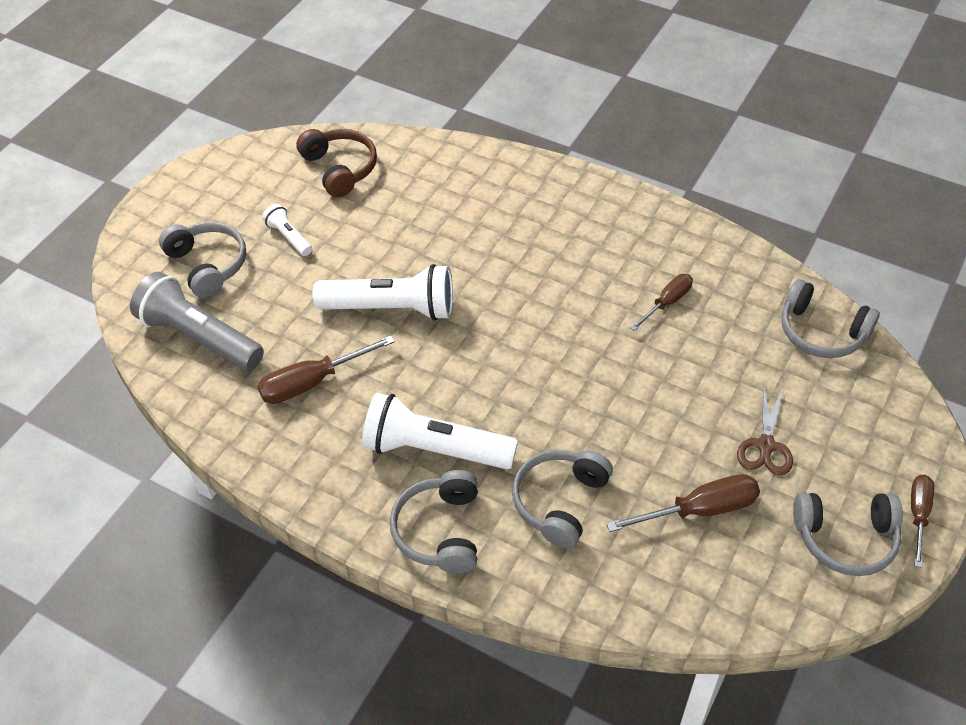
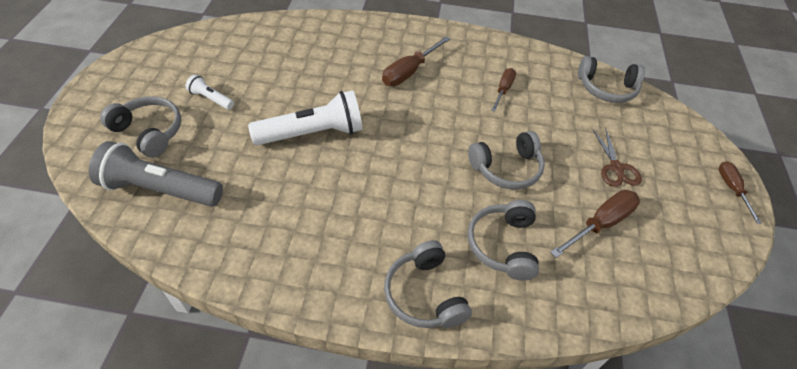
camera: 25 degrees left, 0 degrees up
brown screwdriver [258,335,395,404] -> brown screwdriver moved to [382,36,450,86]
brown headphones [296,129,377,197] -> none
white flashlight [362,392,518,469] -> none
grey headphones [793,493,903,576] -> grey headphones moved to [468,131,545,190]

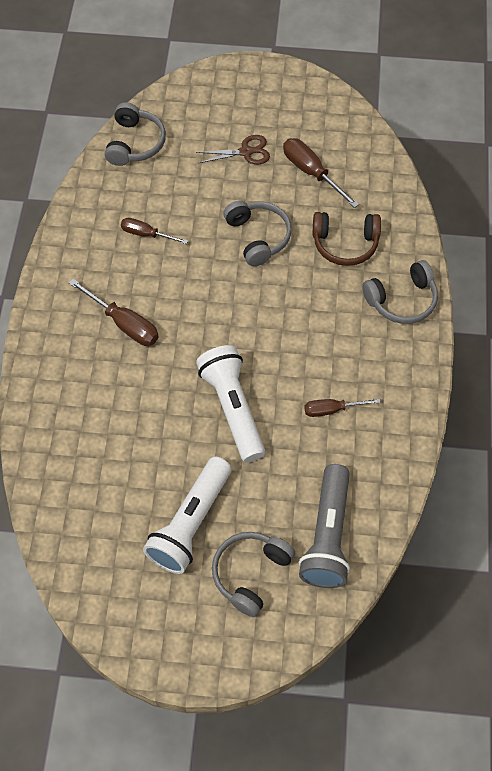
camera: 90 degrees left, 10 degrees up
white flashlight [186,74,234,110] -> white flashlight [143,457,231,574], size x2.06
grey headphones [468,200,539,281] -> brown headphones [313,212,381,266]
brown screwdriver [719,161,762,224] -> brown screwdriver moved to [304,398,381,417]

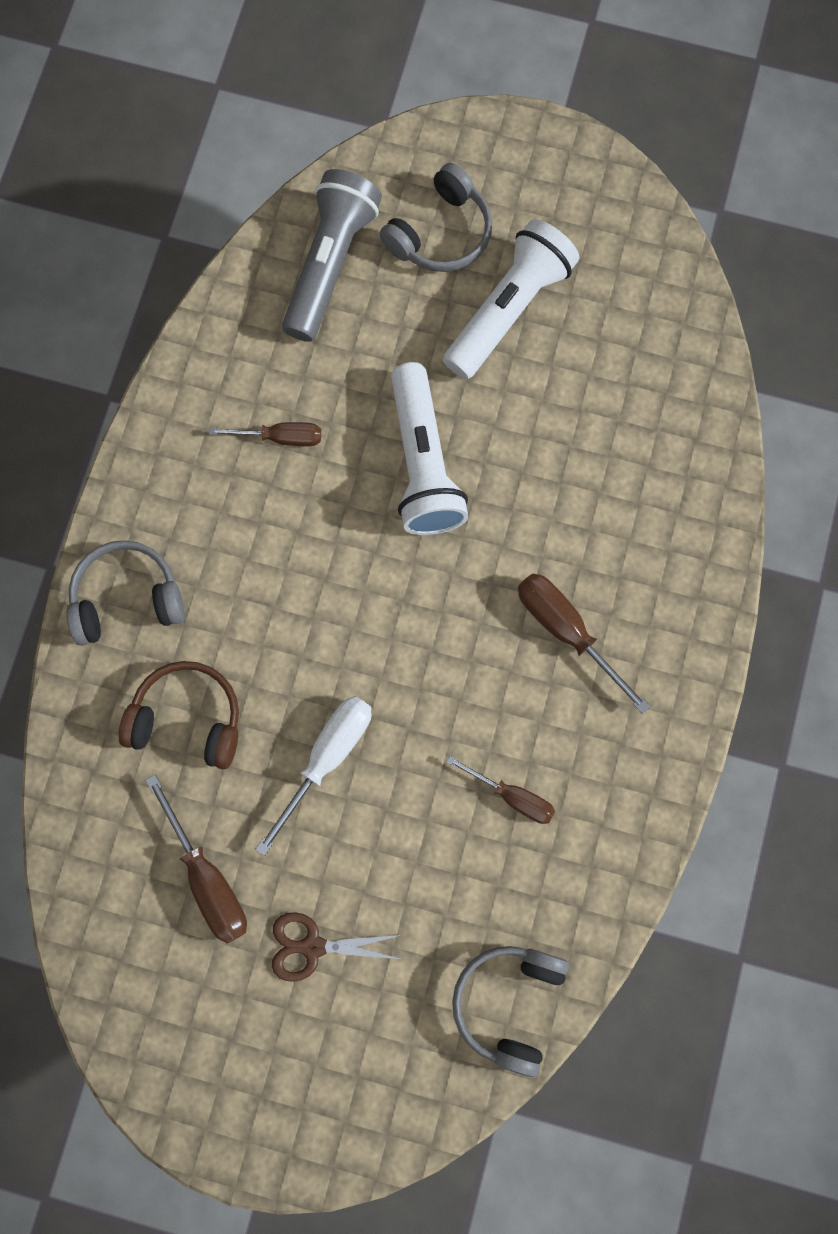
camera: 170 degrees left, 15 degrees up
grey headphones [224,200,292,266] -> white screwdriver [255,696,372,856]

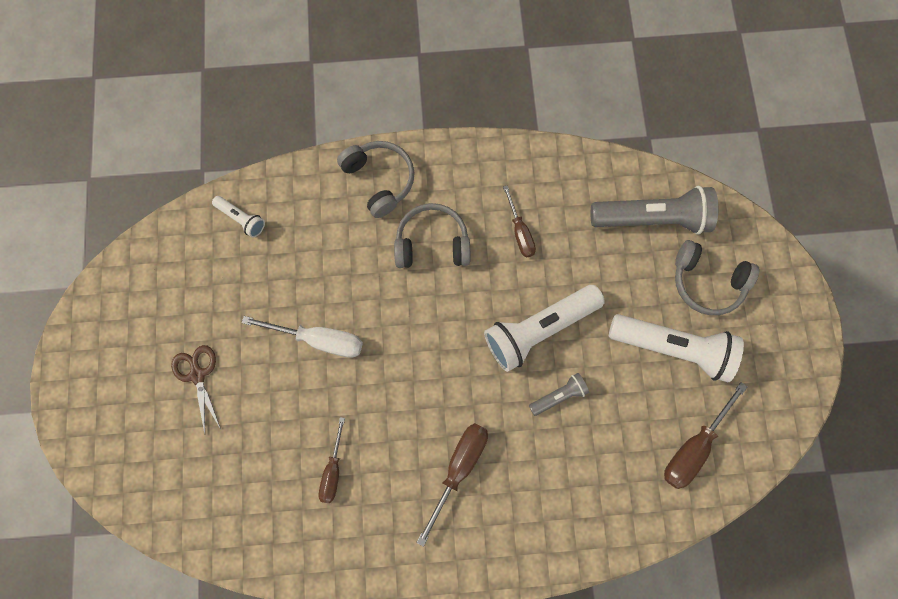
camera: 70 degrees right, 0 degrees up
brown headphones [119,661,239,769] -> none
brown screwdriver [145,774,247,943] -> brown screwdriver moved to [664,382,747,489]
grey headphones [452,946,569,1077] -> grey headphones moved to [394,203,471,268]
none -> white flashlight [212,196,265,238]
none -> grey flashlight [529,373,589,416]

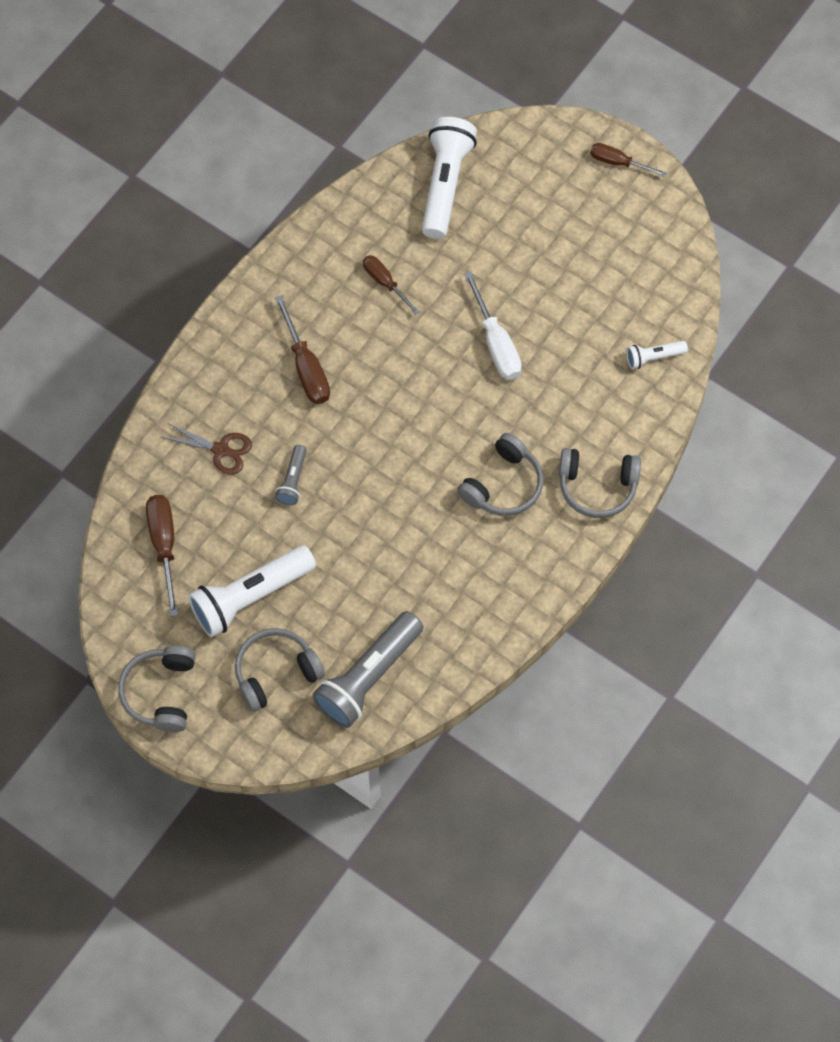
camera: 130 degrees right, 10 degrees down
brown scissors [171,345,221,434] -> brown scissors moved to [161,423,252,474]
white screwdriver [242,316,363,358] -> white screwdriver turned 75 degrees counterclockwise [464,272,522,380]
white flashlight [484,285,605,372] -> white flashlight moved to [422,117,477,239]
brown screwdriver [503,186,536,257] -> brown screwdriver moved to [590,143,667,177]
none -> grey headphones [118,646,195,732]

